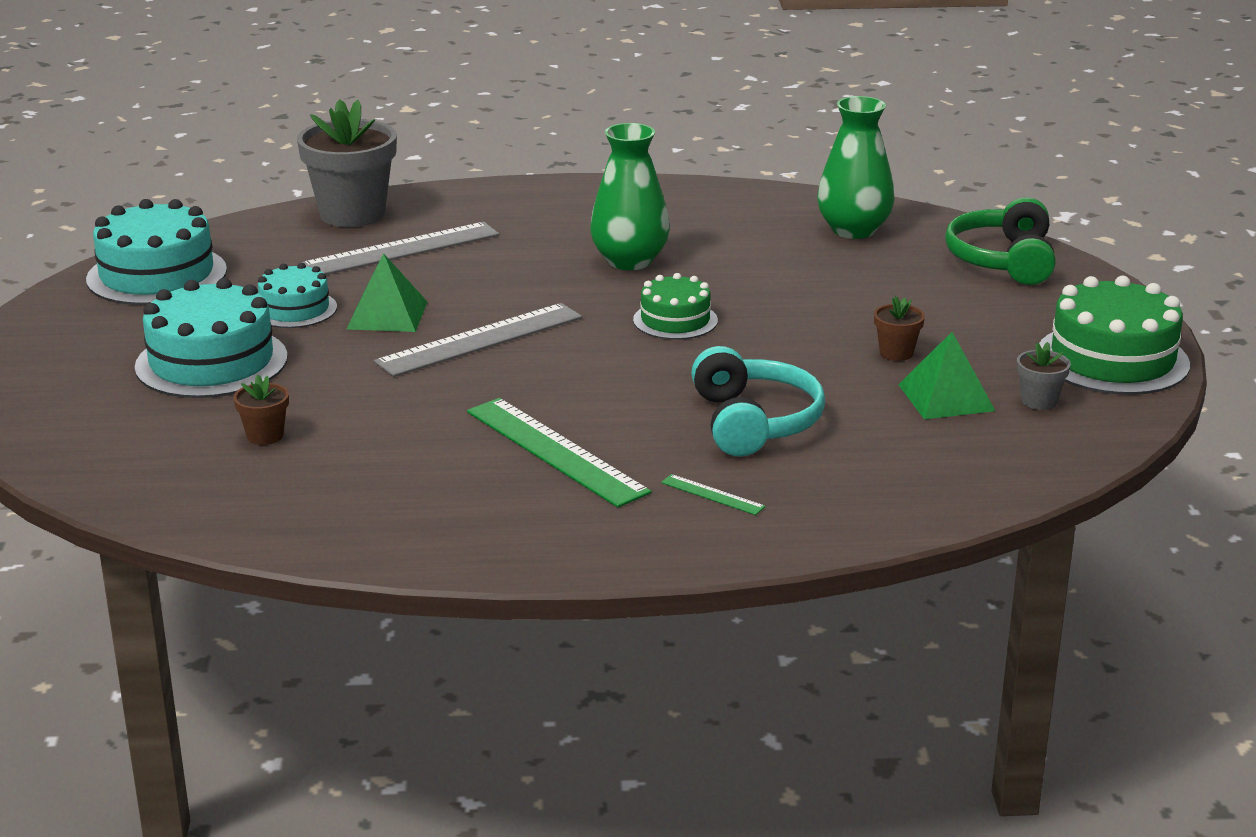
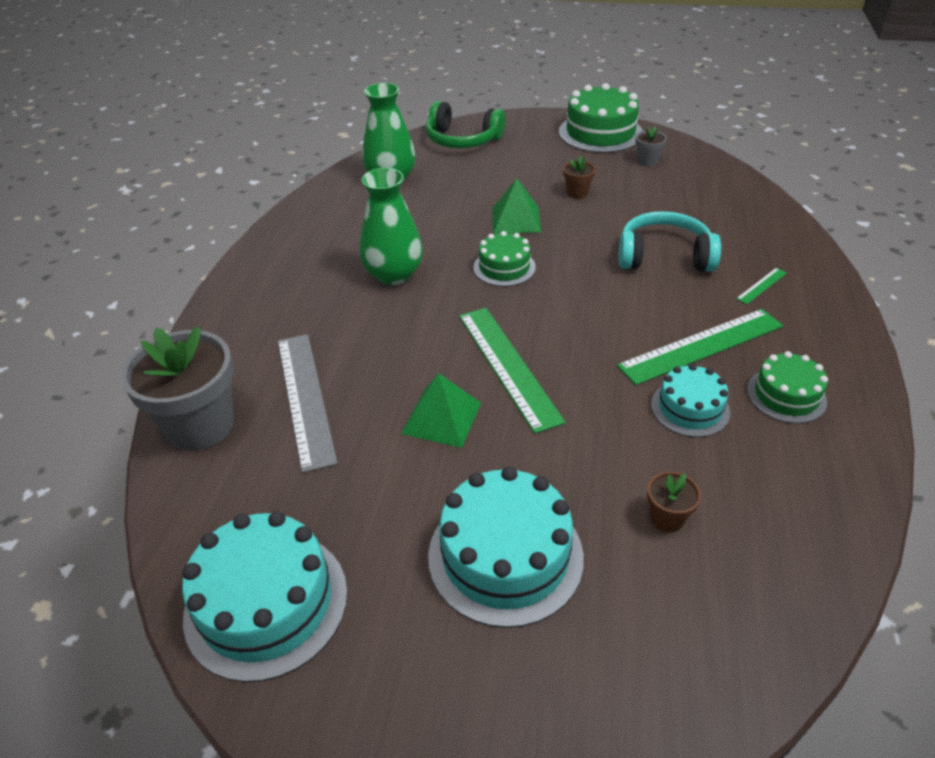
camera: 75 degrees left, 15 degrees up
turquoise cake [258,263,337,328] -> turquoise cake moved to [651,364,730,437]
grey ruler [374,303,582,377] -> green ruler [459,308,566,434]
green pyramid [898,332,995,419] -> green pyramid moved to [492,179,541,234]
none -> green cake [747,351,828,424]

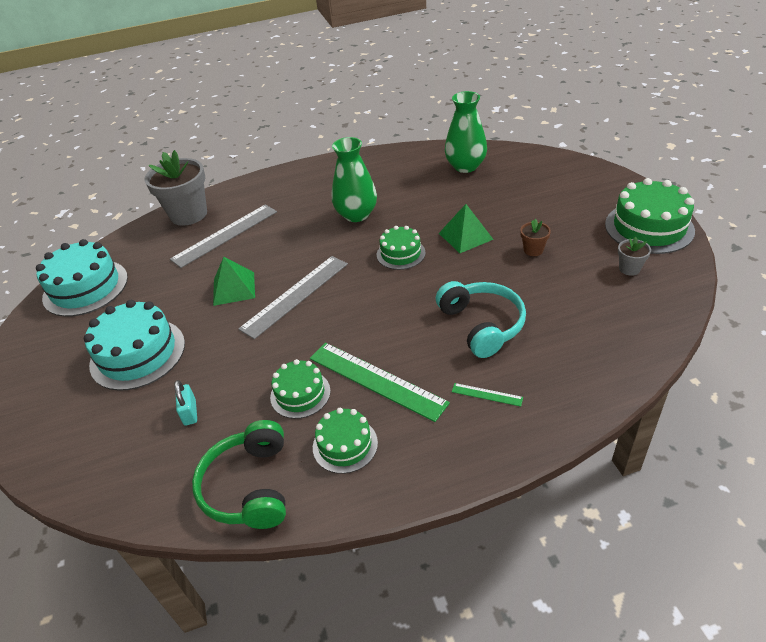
camera: 65 degrees right, 0 degrees up
green headphones [426,101,506,148] -> green headphones moved to [192,420,286,529]
green ruler [459,308,566,434] -> grey ruler [238,256,348,339]
brown flower pot [647,471,701,532] -> turquoise padlock [174,380,197,426]
turquoise cake [651,364,730,437] -> green cake [270,359,331,419]

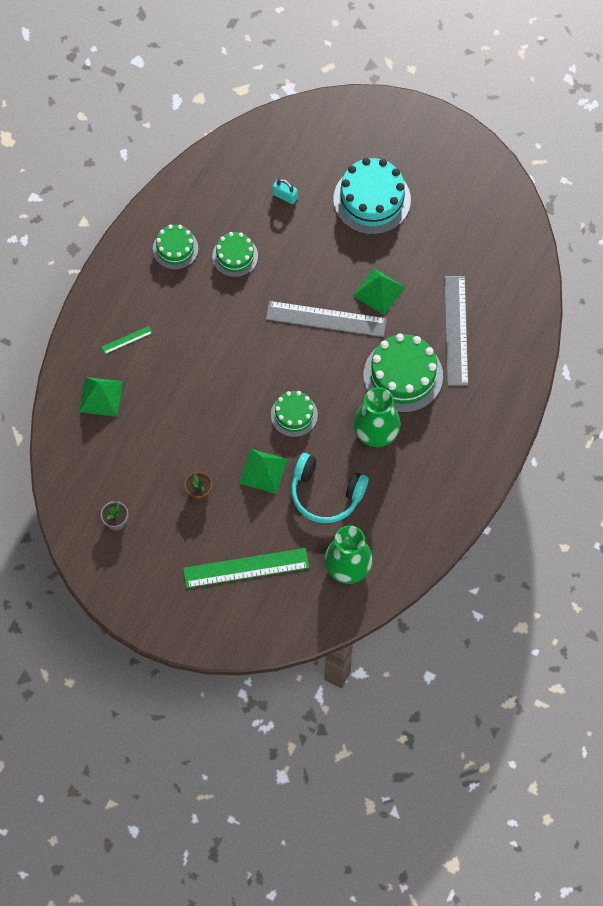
camera: 130 degrees right, 25 degrees up
turquoise cake [36,239,128,317] -> none
grey flower pot [145,150,207,226] -> none
green headphones [192,420,286,529] -> none
grey ruler [238,256,348,339] -> grey ruler turned 75 degrees counterclockwise [266,301,387,337]
green ruler [310,343,450,422] -> green ruler moved to [183,548,309,588]
turquoise headphones [436,281,526,358] -> turquoise headphones moved to [291,453,369,523]
green cake [605,178,695,254] -> green cake moved to [363,333,443,413]
none -> green pyramid [79,377,123,417]

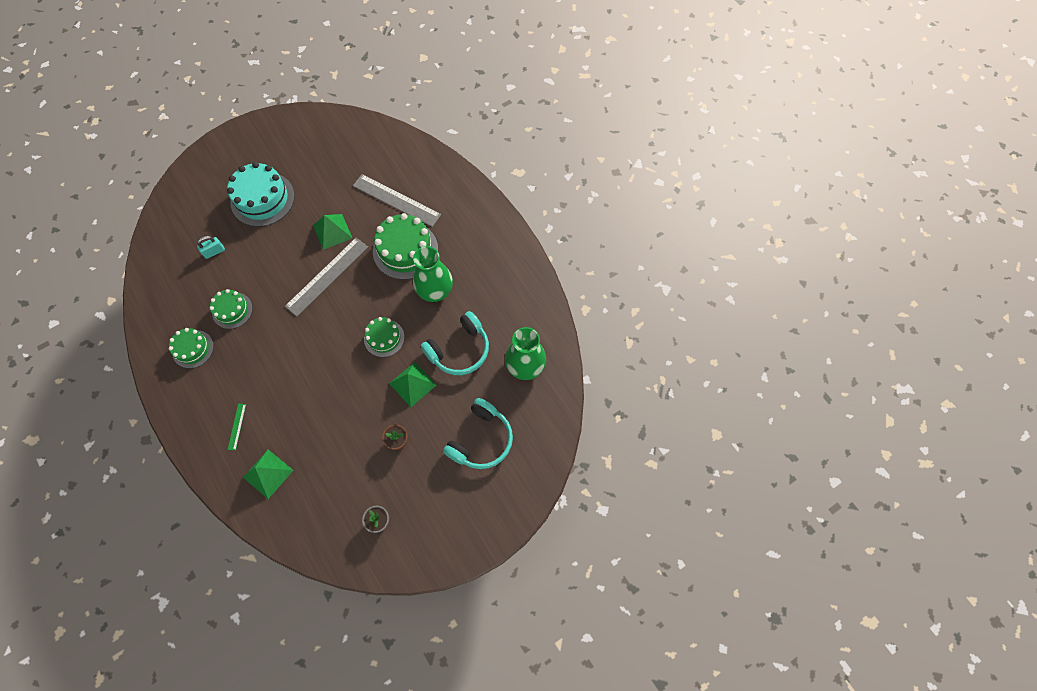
camera: 60 degrees left, 0 degrees up
green ruler [183,548,309,588] -> turquoise headphones [443,398,513,469]

